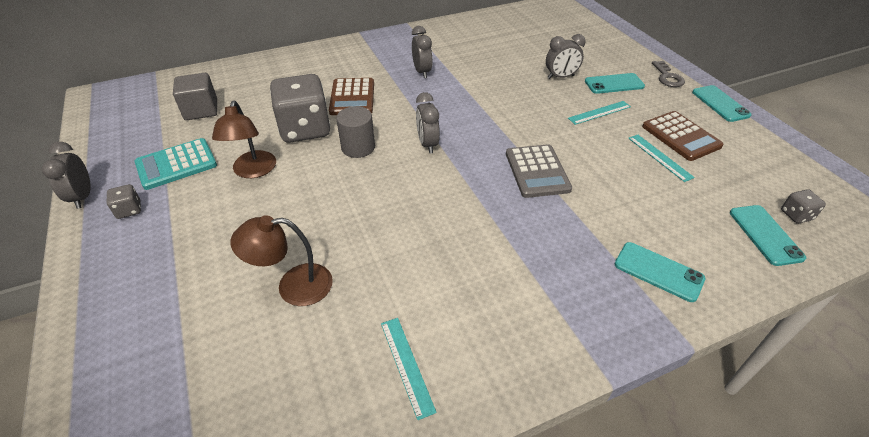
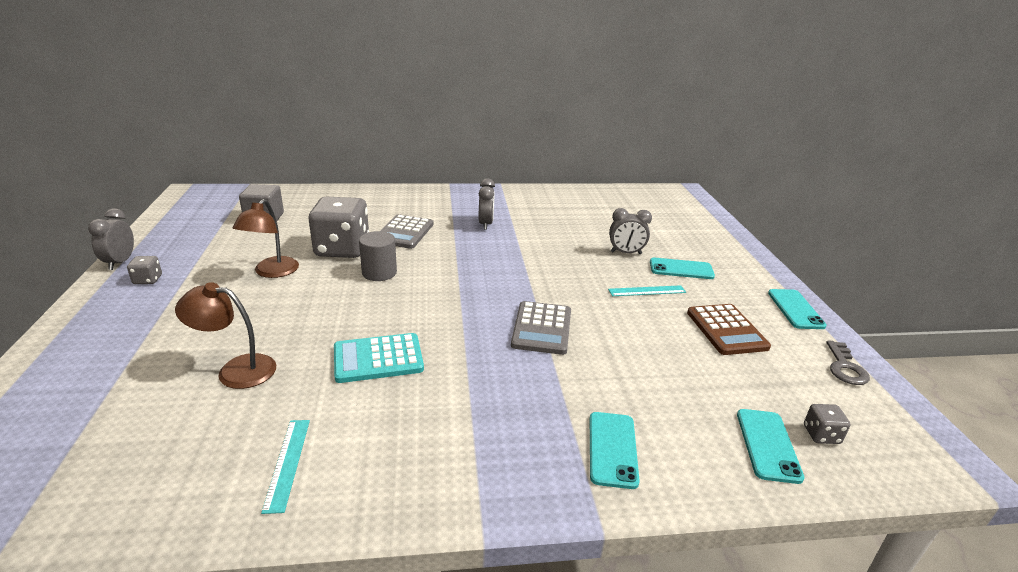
camera: 15 degrees right, 15 degrees down
turquoise calculator [135,138,217,190] -> turquoise calculator moved to [334,333,424,383]
brown calculator [329,78,374,115] -> grey calculator [380,214,433,249]
grey clock [416,92,440,154] -> none
turquoise phone [615,242,705,302] -> turquoise phone turned 45 degrees clockwise [590,412,640,489]
turquoise ruler [628,135,695,182] -> none
grey key [652,61,685,87] -> grey key moved to [826,340,870,385]

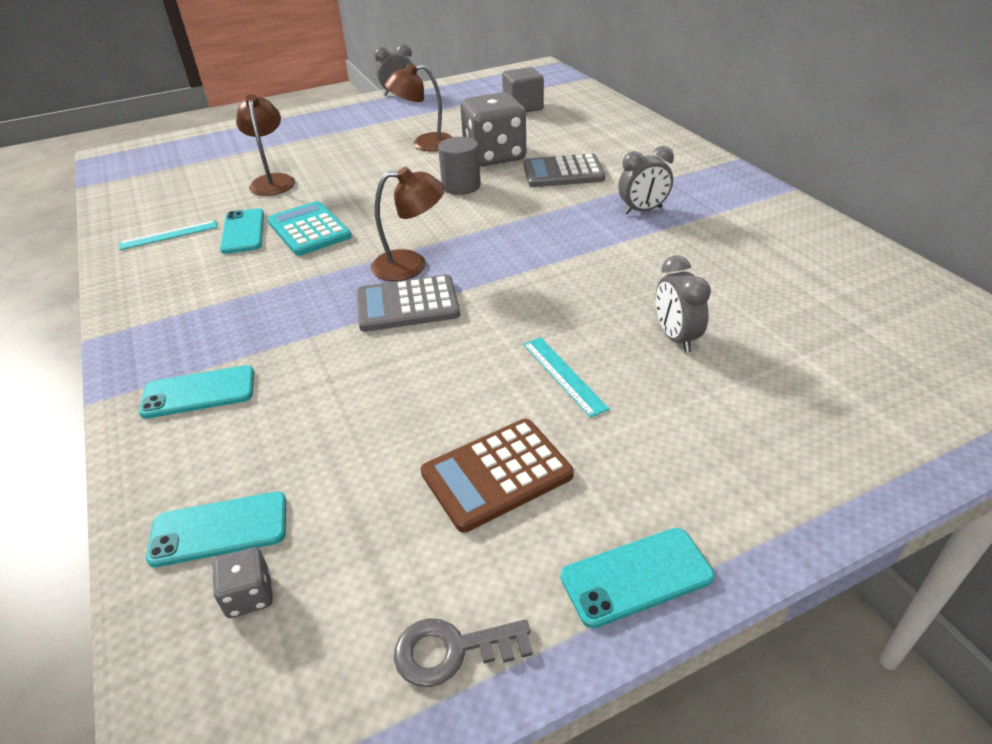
camera: 75 degrees right, 10 degrees up
grey dice [127,256,162,284] -> none
turquoise phone [650,258,715,279] -> turquoise phone moved to [220,208,264,254]
none -> brown lamp [371,167,445,281]

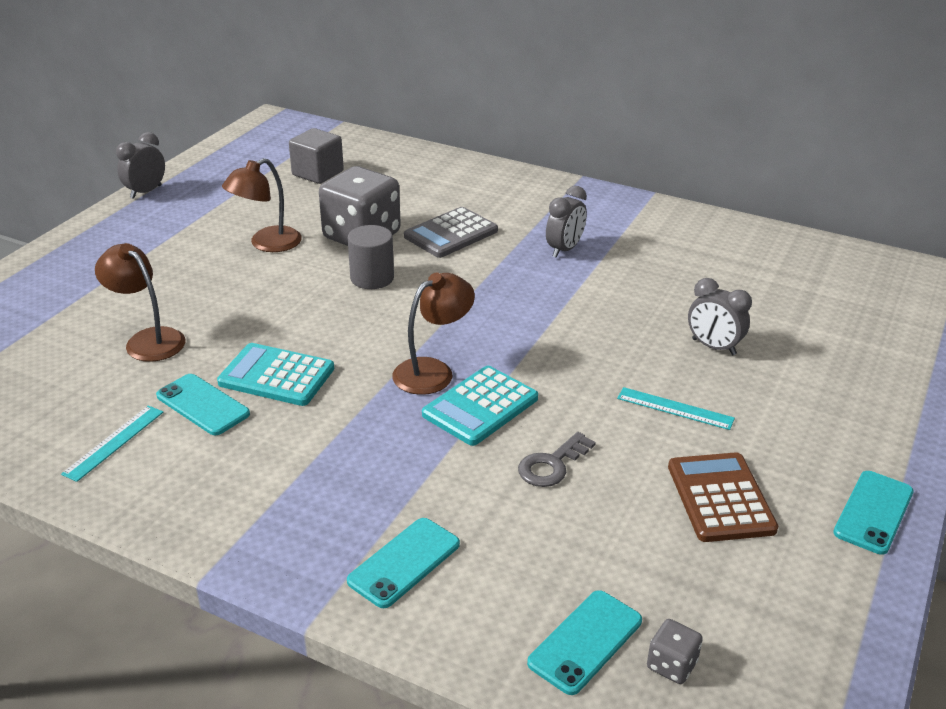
camera: 40 degrees left, 5 degrees down
grey calculator [357,275,460,332] -> turquoise calculator [422,366,538,446]
grey key [394,618,533,687] -> grey key moved to [518,432,596,487]
brown calculator [421,419,574,533] -> brown calculator turned 150 degrees clockwise [668,452,778,542]

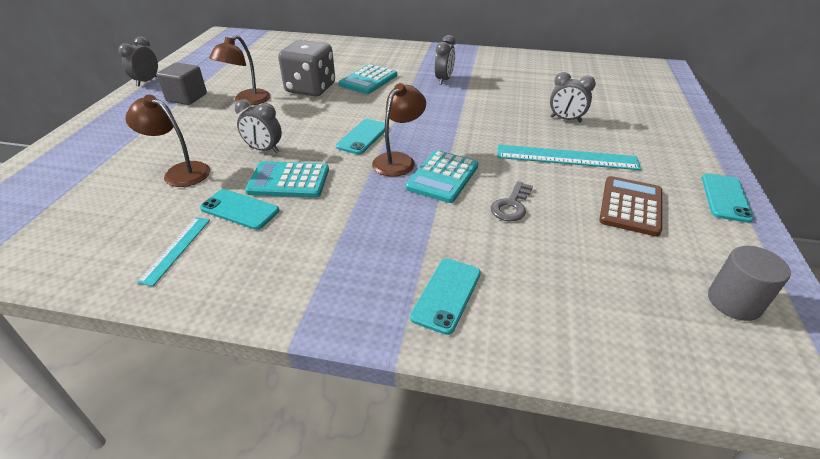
camera: 15 degrees left, 5 degrees up
grey cube [289,128,344,184] -> grey cube moved to [156,63,207,105]
grey cylinder [347,225,394,289] -> grey cylinder moved to [708,246,791,321]
grey calculator [404,207,498,258] -> turquoise calculator [339,64,397,94]
turquoise phone [527,590,642,695] -> turquoise phone moved to [336,119,385,155]
turquoise ruler [617,387,735,430] -> turquoise ruler [497,145,641,170], size x1.78
grey dice [647,619,703,684] -> none
brown calculator [668,452,778,542] -> brown calculator turned 45 degrees clockwise [599,176,662,237]
none -> grey clock [235,99,282,153]

